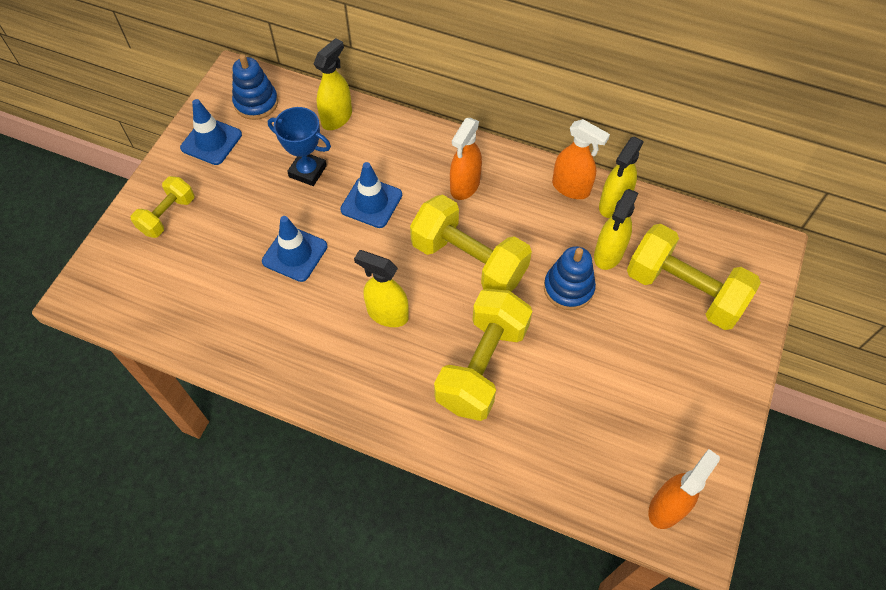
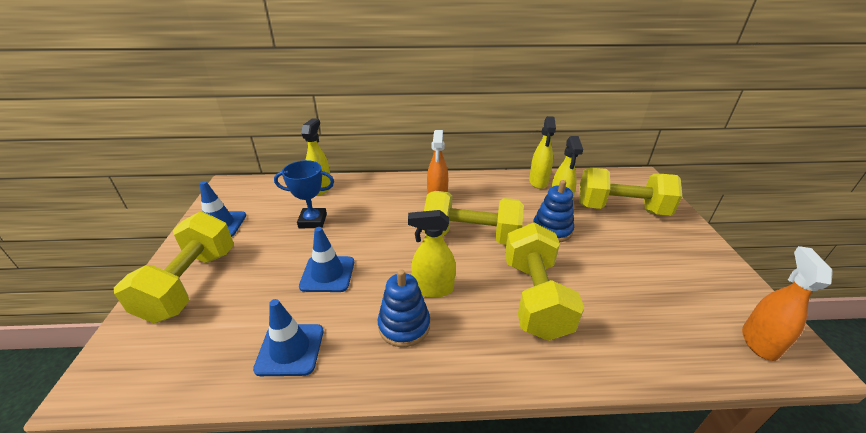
camera: 25 degrees left, 25 degrees down
yellow dumbbell [131,176,194,238] -> yellow dumbbell [114,212,234,323], size x1.78
blue stacking toy [232,54,278,120] -> blue stacking toy moved to [378,269,430,347]
blue traffic cone [340,162,402,228] -> blue traffic cone moved to [253,299,323,376]
orange spray bottle [552,119,610,199] -> none

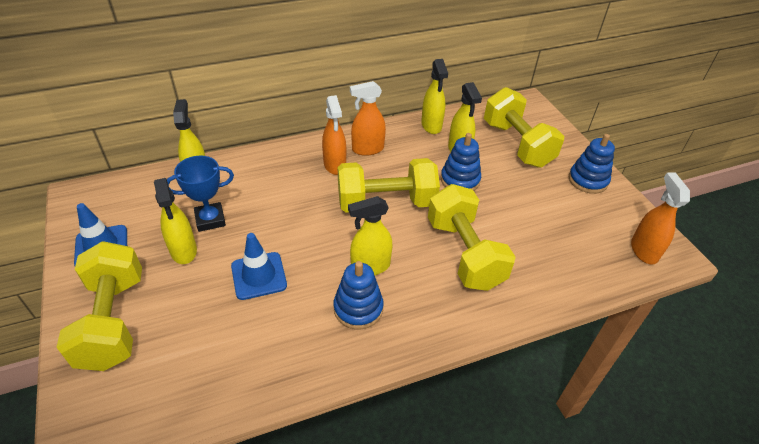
camera: 20 degrees left, 10 degrees up
blue traffic cone [253,299,323,376] -> none
yellow dumbbell [579,168,682,216] -> yellow dumbbell turned 75 degrees clockwise [484,87,564,168]
none -> yellow spray bottle [154,178,197,264]
none -> orange spray bottle [350,81,386,156]
none -> blue stacking toy [569,134,615,194]

